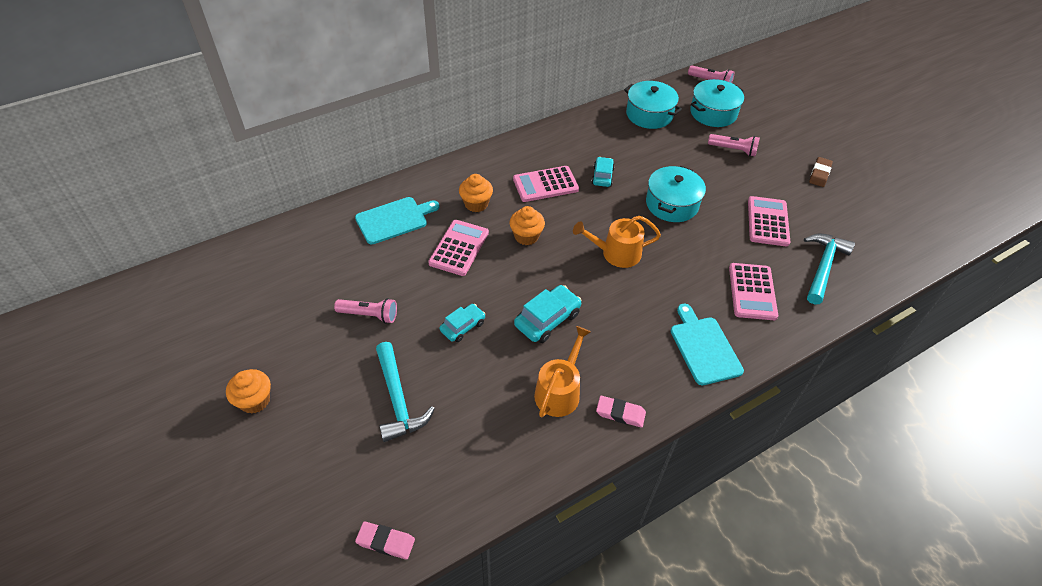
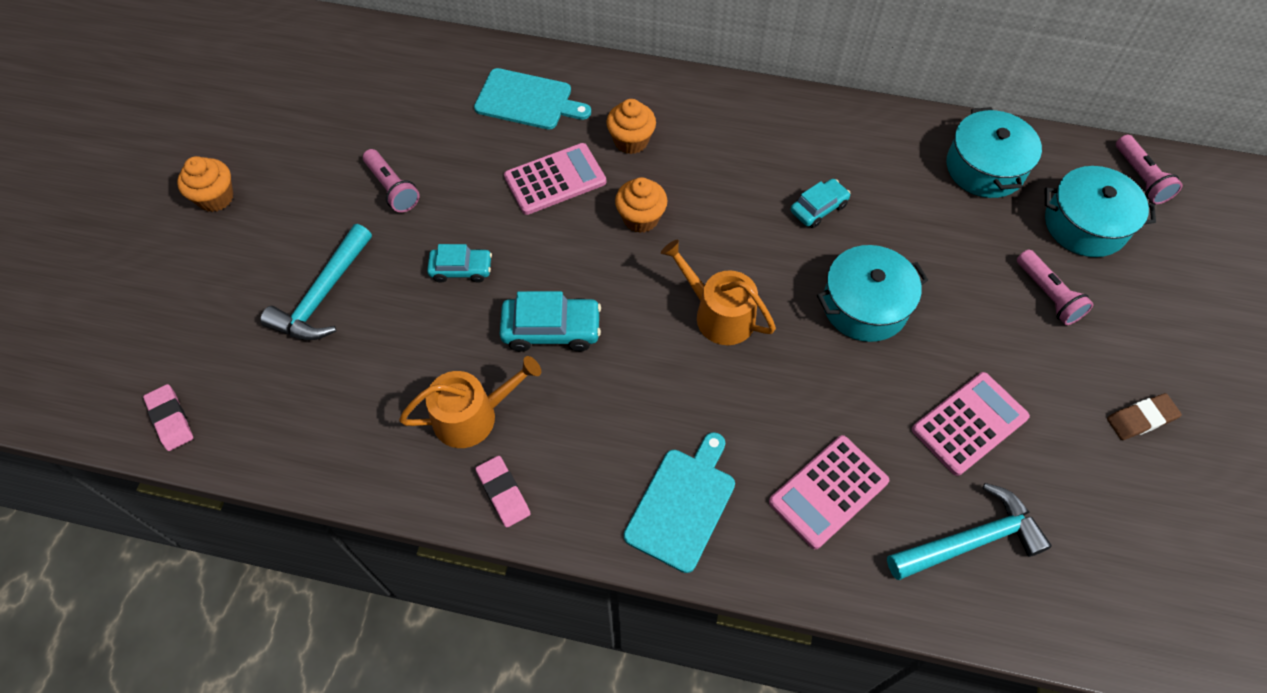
camera: 45 degrees right, 10 degrees up
pink calculator [513,166,579,202] -> none

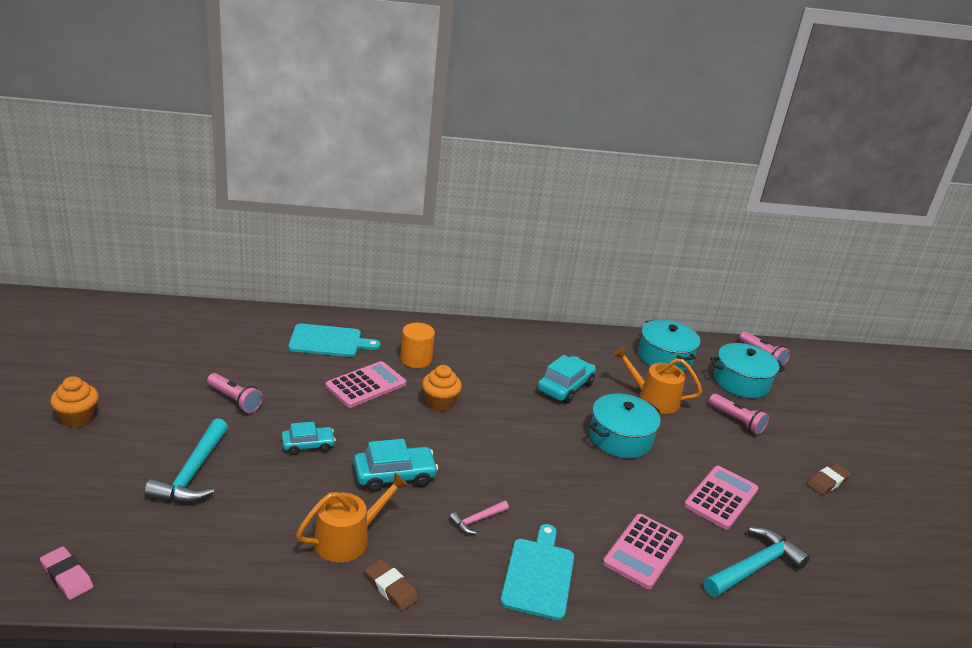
camera: 20 degrees left, 30 degrees down
pink eraser [475,456,531,528] -> brown eraser [364,559,419,611]
orange cupcake [606,99,656,154] -> orange cylinder [400,323,435,368]
orange watering can [661,239,776,345] -> orange watering can moved to [613,346,702,414]
turquoise car [791,179,850,228] -> turquoise car [538,355,596,403], size x1.52
none -> pink hammer [449,501,509,534]

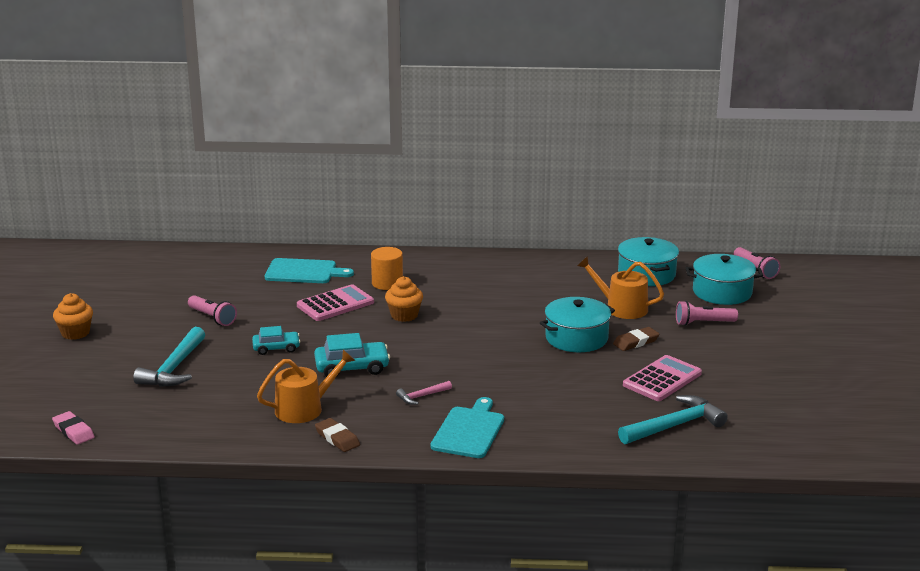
camera: 10 degrees right, 5 degrees down
turquoise car [538,355,596,403] -> none
pink calculator [603,514,684,589] -> none
pink flashlight [709,394,769,435] -> pink flashlight turned 120 degrees clockwise [676,301,738,326]
brown eraser [807,463,851,495] -> brown eraser moved to [613,327,659,351]

